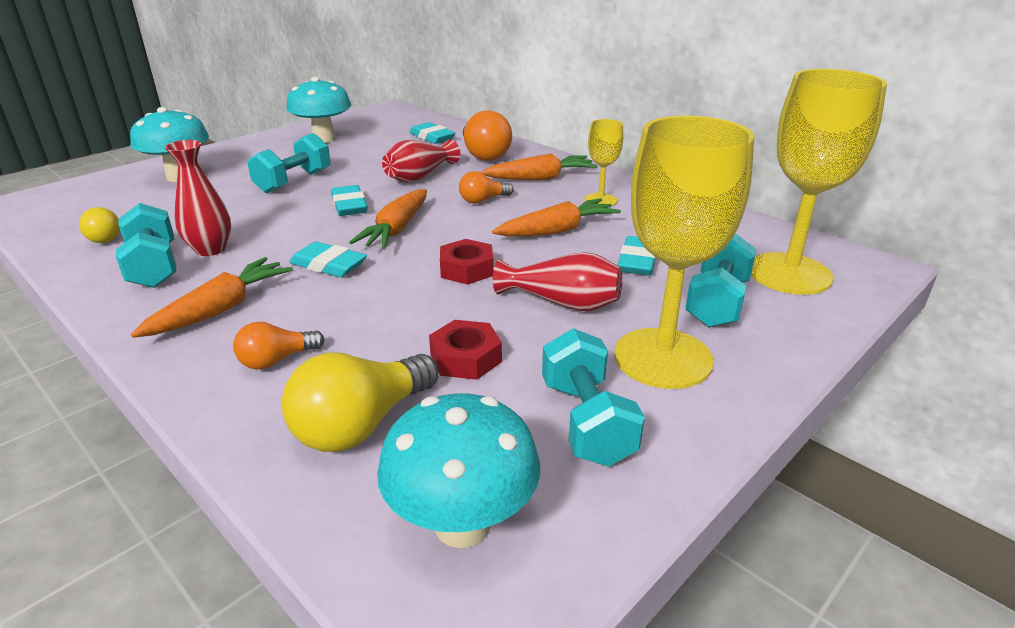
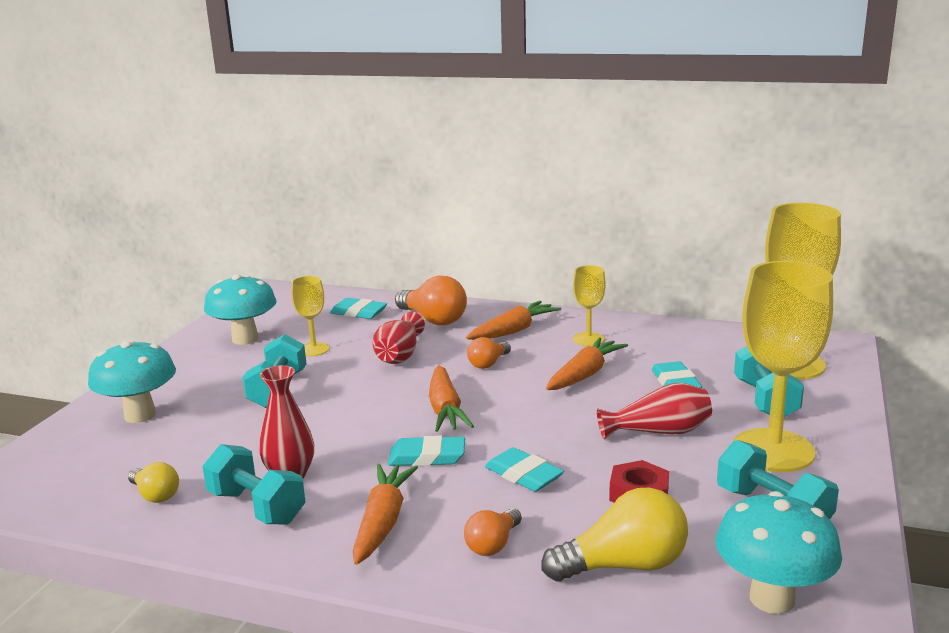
camera: 25 degrees left, 10 degrees down
yellow light bulb [282,353,438,452] -> yellow light bulb turned 120 degrees counterclockwise [541,488,688,581]
turquoise eraser [331,185,368,216] -> turquoise eraser moved to [485,447,564,492]
red nut [440,239,494,285] -> none
none -> yellow goblet [291,276,330,356]

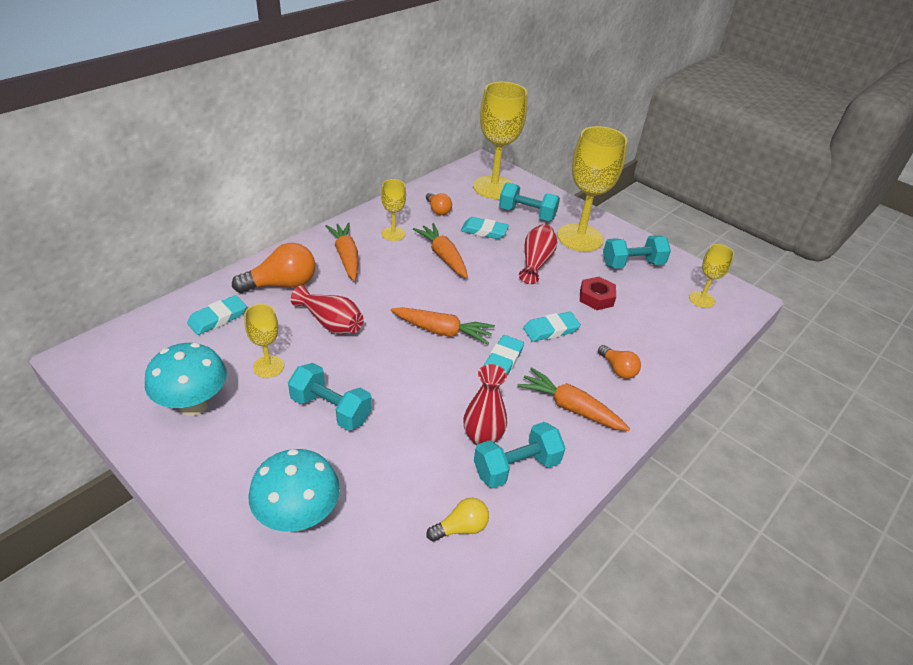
camera: 70 degrees left, 20 degrees up
orange light bulb [467,337,511,369] -> orange light bulb moved to [426,193,452,215]
yellow light bulb [541,488,688,581] -> none
turquoise mushroom [716,491,842,614] -> yellow goblet [689,244,734,308]

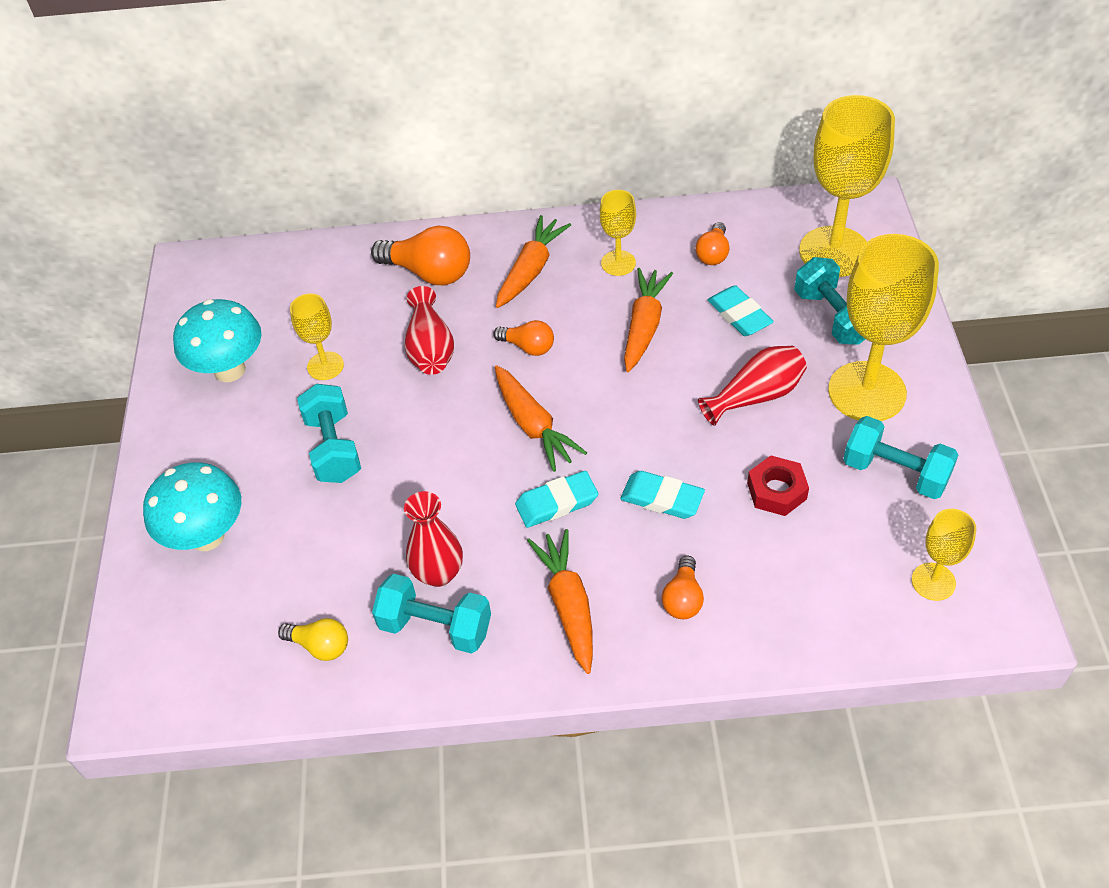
camera: 50 degrees right, 10 degrees up
turquoise eraser [187,295,247,335] -> none
none -> orange light bulb [493,320,554,356]

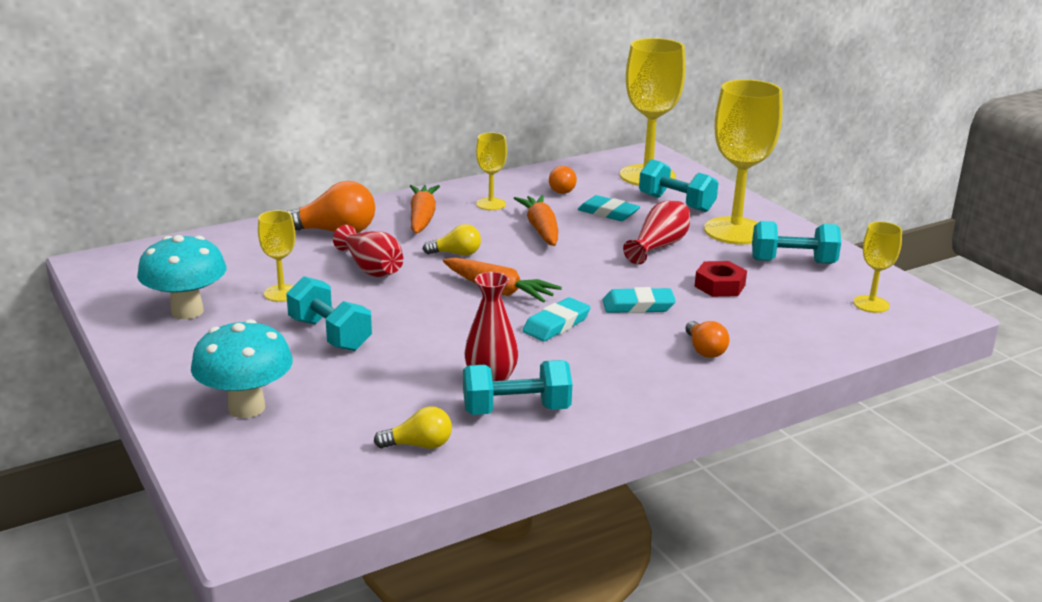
camera: 30 degrees left, 25 degrees down
orange light bulb [493,320,554,356] -> yellow light bulb [423,224,481,256]
orange carrot [527,529,593,674] -> none

